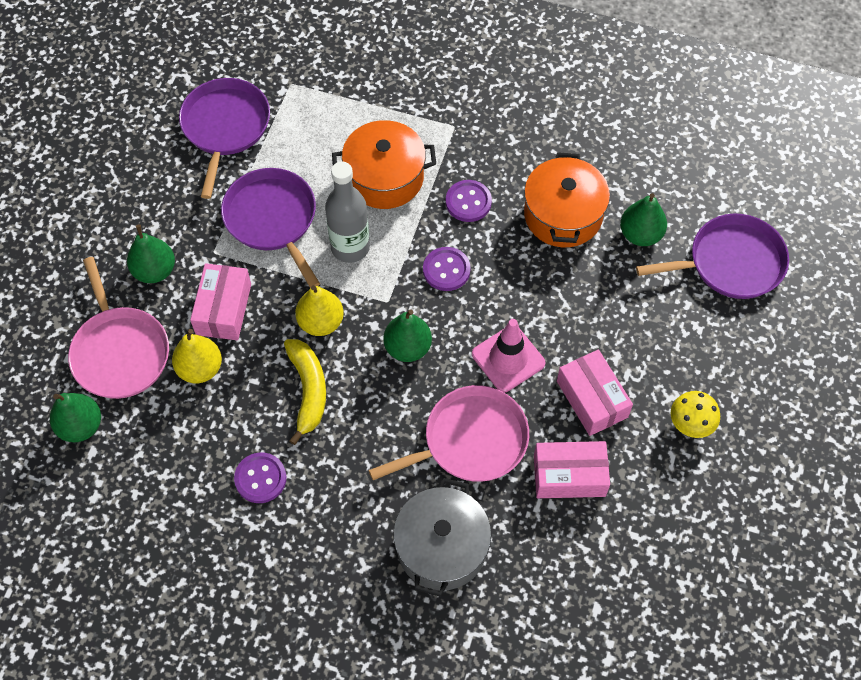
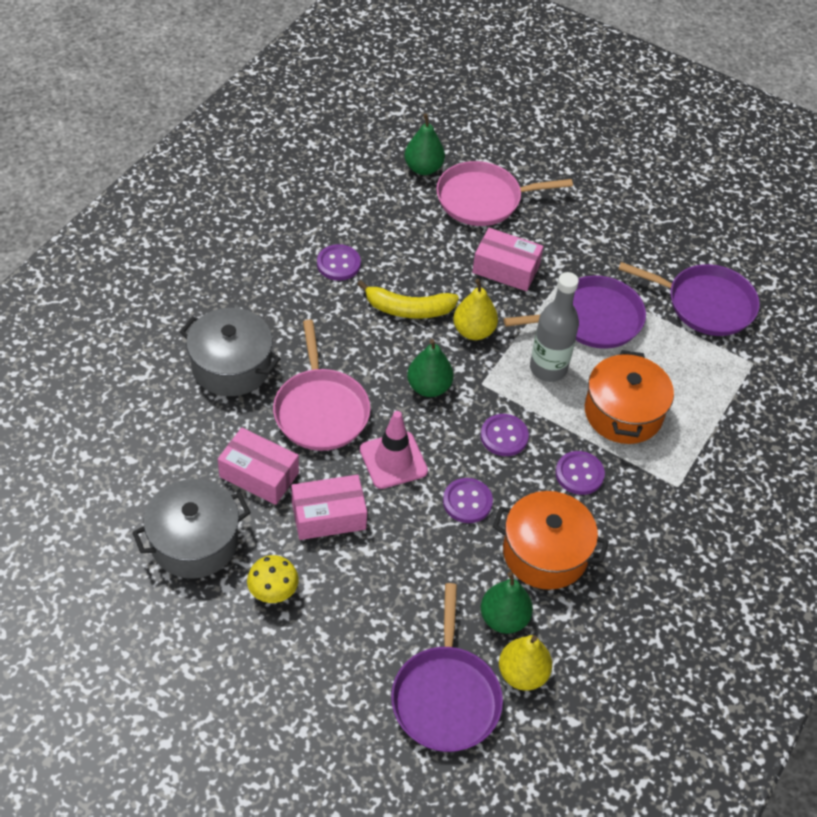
camera: 100 degrees right, 10 degrees down
green pear [127,225,175,283] -> none
yellow pear [172,329,222,383] -> yellow pear moved to [499,635,552,691]
pink box [534,441,610,498] -> pink box turned 75 degrees counterclockwise [218,428,299,505]
none -> grey pot [132,479,251,579]
none -> purple button [443,478,493,523]

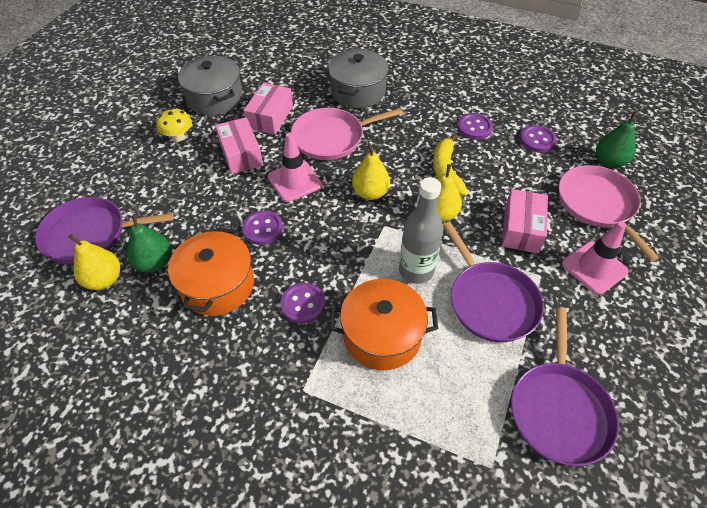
camera: 85 degrees right, 0 degrees up
green pear [407,339,453,397] -> yellow pear [352,143,390,200]
purple button [481,414,529,456] -> purple button moved to [520,125,557,152]
none -> pink traffic cone [562,221,629,295]

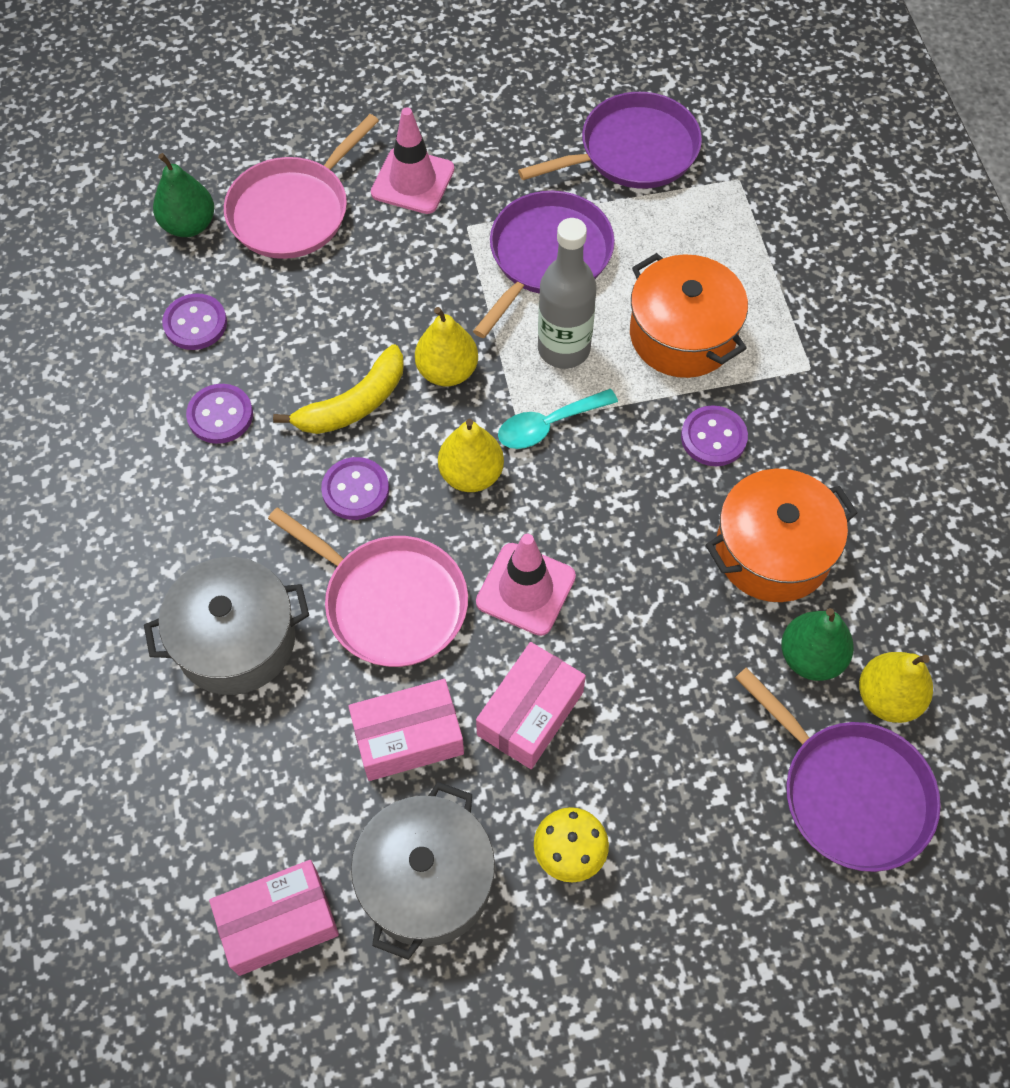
camera: 125 degrees left, 10 degrees up
purple button [242,211,283,245] -> purple button moved to [321,457,389,520]
pink box [502,189,548,253] -> pink box moved to [209,860,339,976]
none -> turquoise spoon [498,389,618,449]

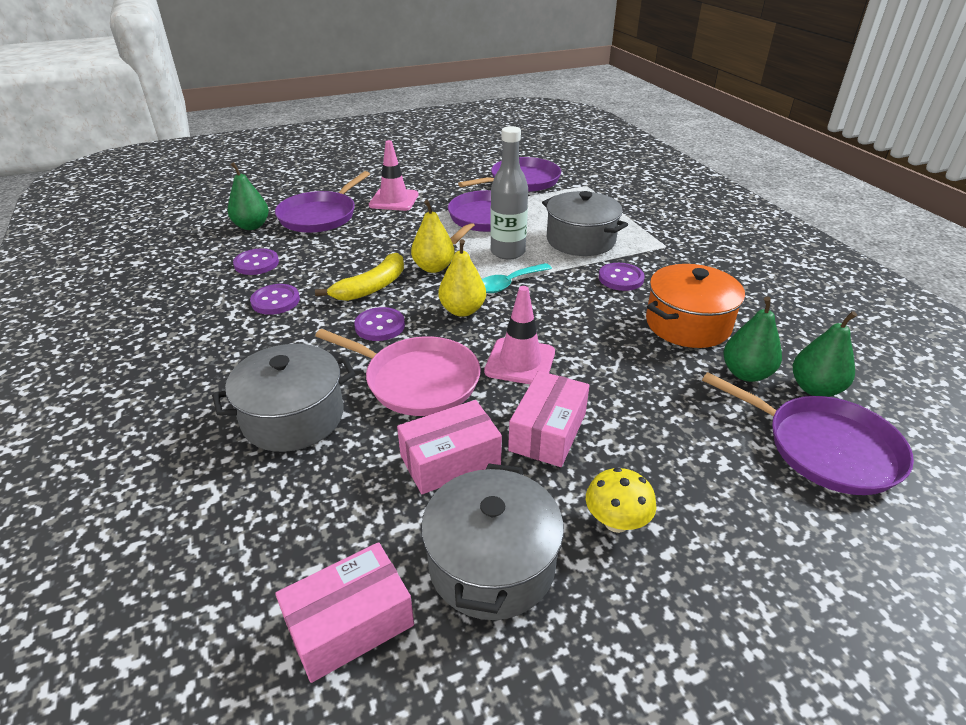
camera: 10 degrees left, 25 degrees down
pink pan [224,114,379,259] -> purple pan [275,171,370,233]
orange pot [630,253,748,378] -> grey pot [542,191,628,256]
yellow pear [859,652,933,723] -> green pear [793,311,857,397]

